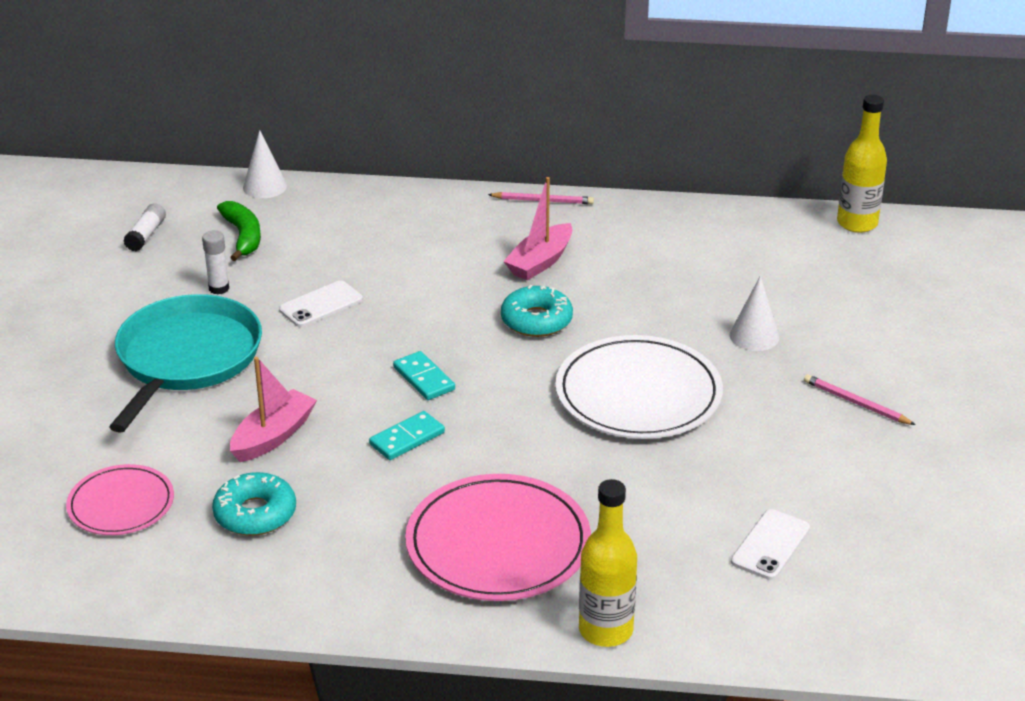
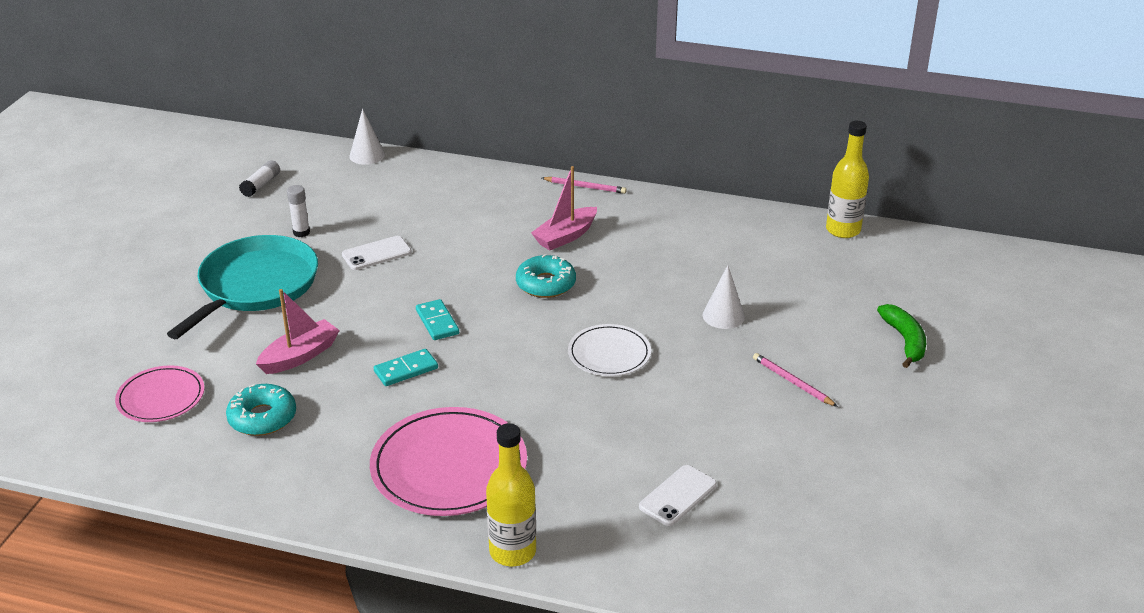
camera: 10 degrees right, 0 degrees up
green banana [217,201,261,261] -> green banana moved to [877,304,926,368]
white plate [555,335,723,439] -> white plate [568,324,651,376], size x0.59

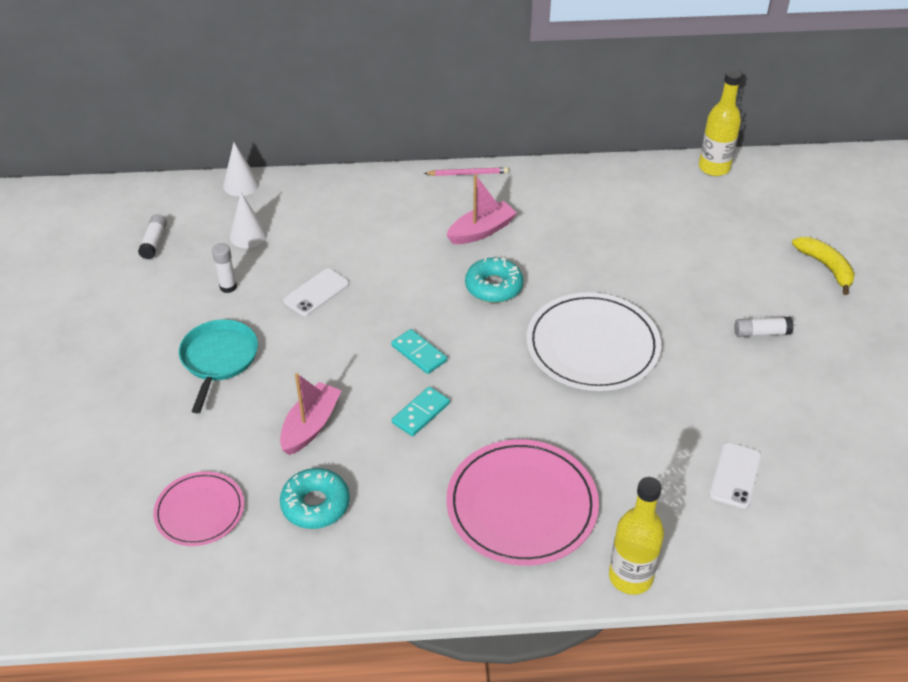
camera: 20 degrees left, 10 degrees up
turquoise pan [167,235,318,339] -> turquoise pan [179,319,258,413], size x0.65
pink boat [531,166,597,250] -> pink boat turned 150 degrees counterclockwise [446,175,517,244]
white plate [568,324,651,376] -> white plate [527,292,661,391], size x1.70
white cone [703,265,745,329] -> white cone moved to [229,193,267,248]
pink pencil [753,353,838,407] -> white glue stick [734,317,794,337]
green banana [877,304,926,368] -> yellow banana [792,237,855,295]

